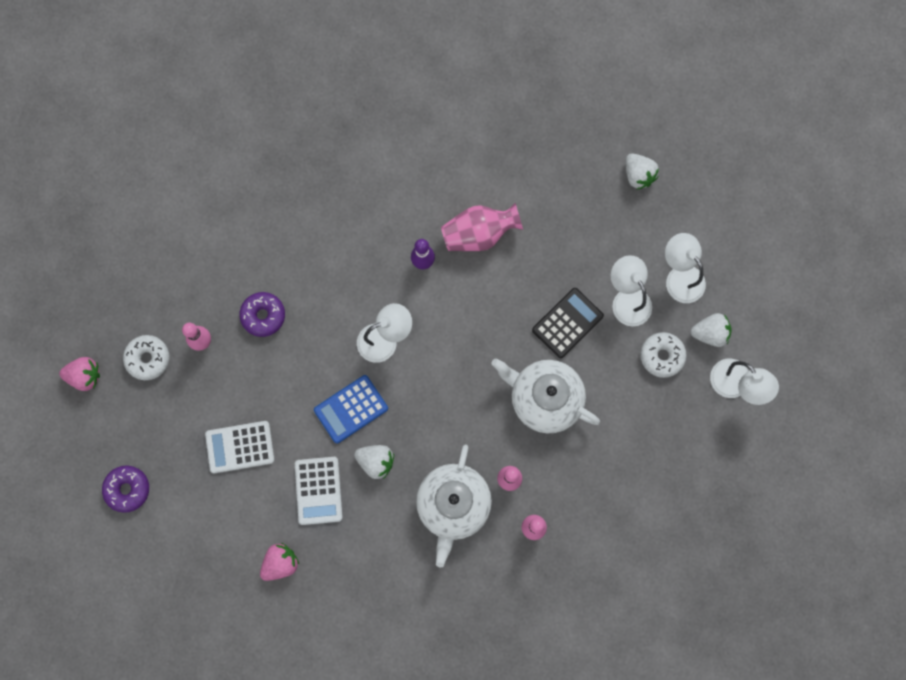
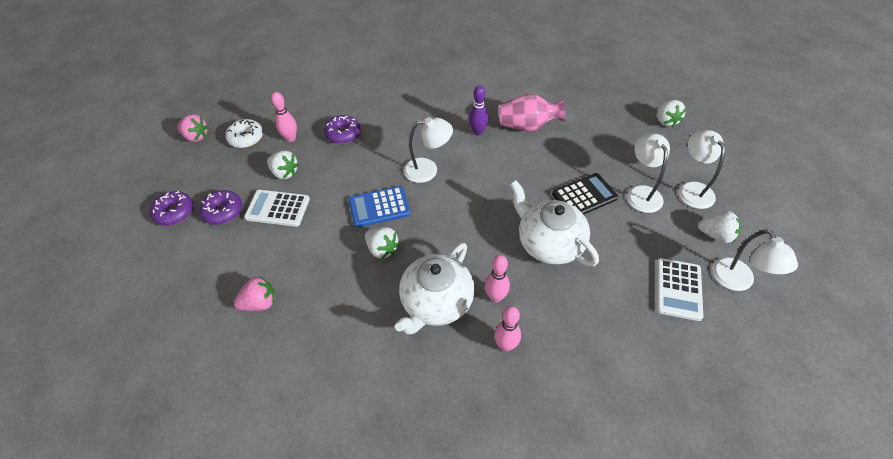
camera: 20 degrees right, 25 degrees down
white calculator [295,457,343,525] -> white calculator moved to [656,258,703,321]
white donut [640,332,687,378] -> none
none -> purple donut [200,190,242,225]
none -> white strawberry [267,150,299,179]

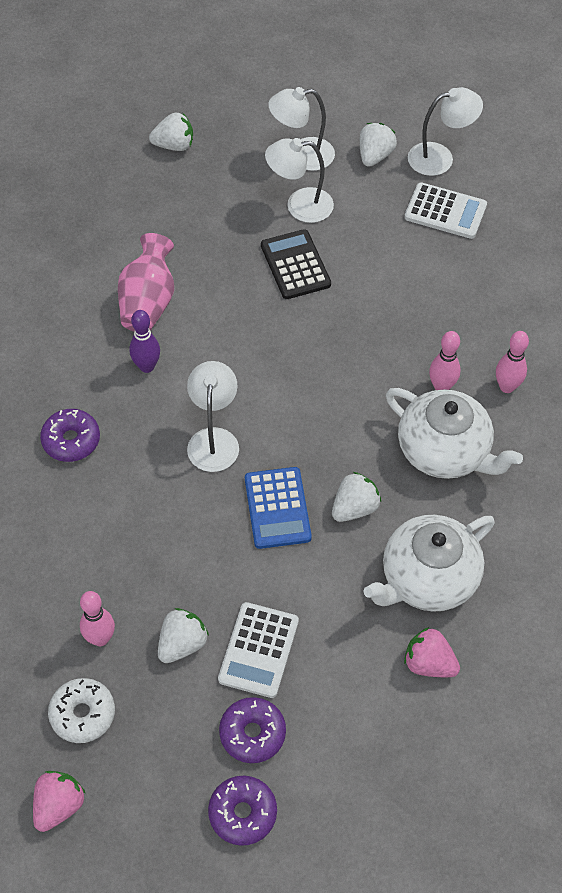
camera: 85 degrees left, 5 degrees up
pink strawberry [234,276,275,311] -> pink strawberry turned 45 degrees counterclockwise [404,627,460,677]
purple donut [324,115,361,144] -> purple donut moved to [40,409,100,462]
white teapot [510,180,599,266] -> white teapot moved to [364,515,495,612]

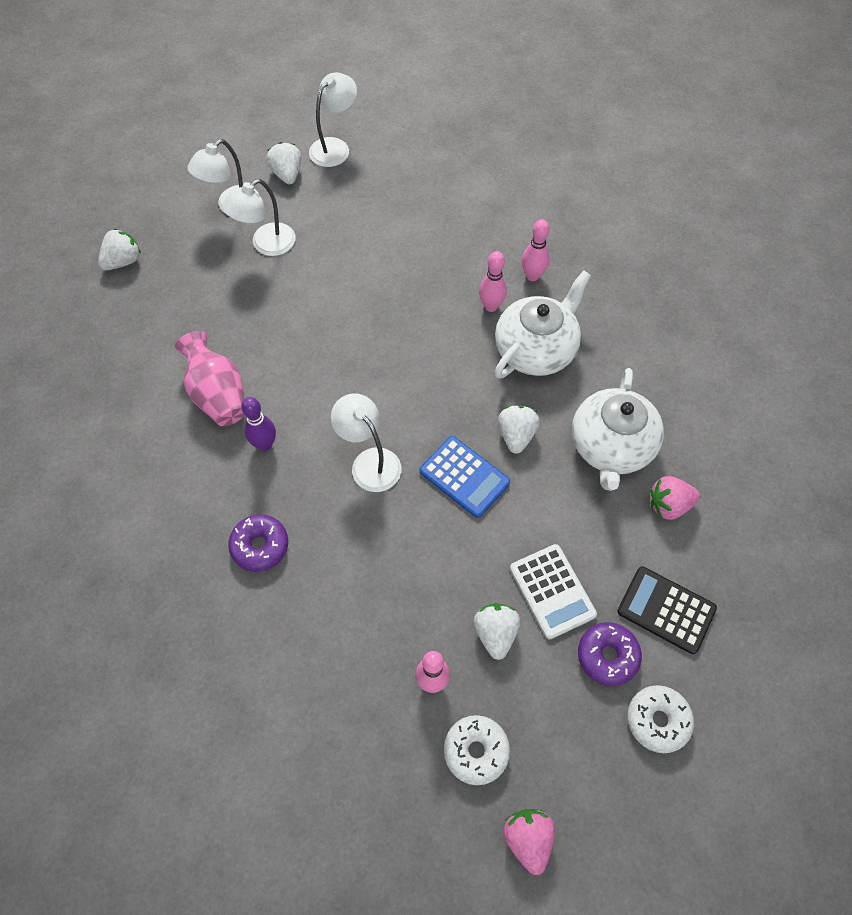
camera: 40 degrees left, 5 degrees up
purple donut [208,776,277,846] -> white donut [628,685,694,753]
black calculator [261,229,331,299] -> black calculator moved to [617,566,717,654]
white teapot [386,388,523,479] -> white teapot turned 45 degrees counterclockwise [494,271,591,379]
white calculator [404,182,487,239] -> none

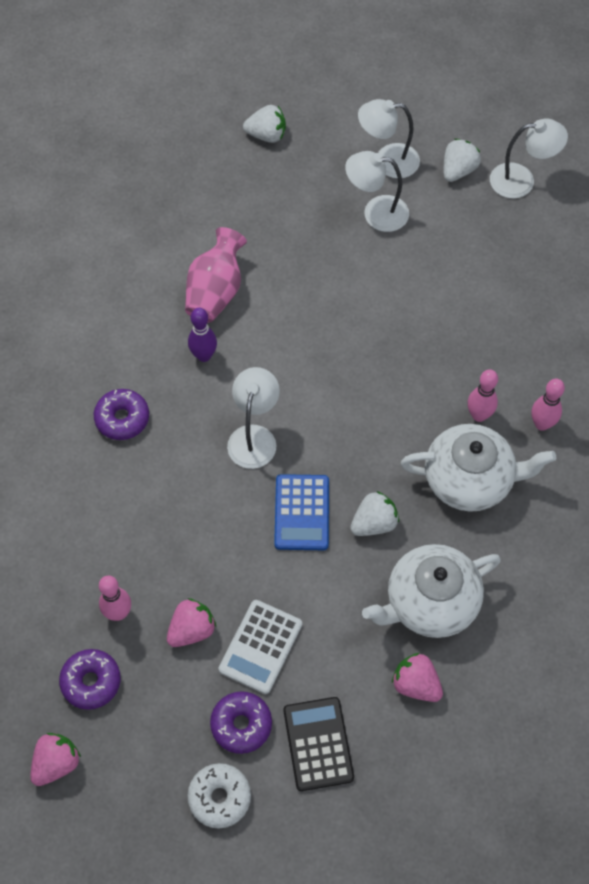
camera: 50 degrees right, 0 degrees up
white donut [444,715,510,785] -> purple donut [59,649,121,710]
white strawberry [474,603,520,660] -> pink strawberry [167,598,216,647]

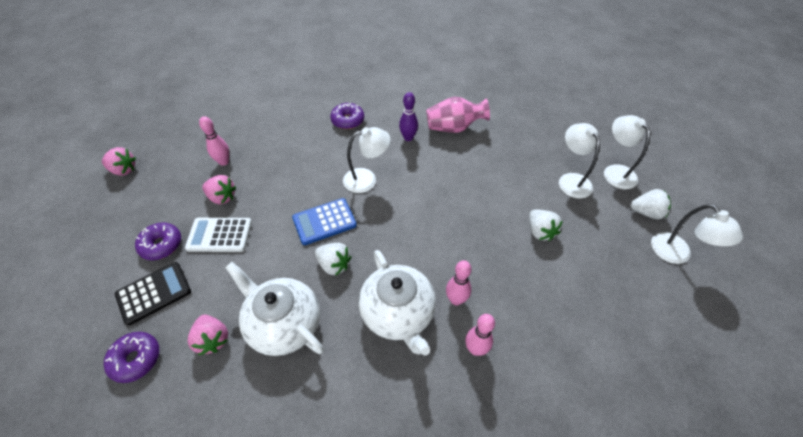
camera: 65 degrees right, 10 degrees down
purple donut [59,649,121,710] -> purple donut moved to [104,332,159,383]
white donut [187,763,251,828] -> none
white strawberry [243,105,286,143] -> white strawberry moved to [529,210,563,241]
pink strawberry [392,653,443,702] -> pink strawberry turned 135 degrees clockwise [188,314,228,355]

